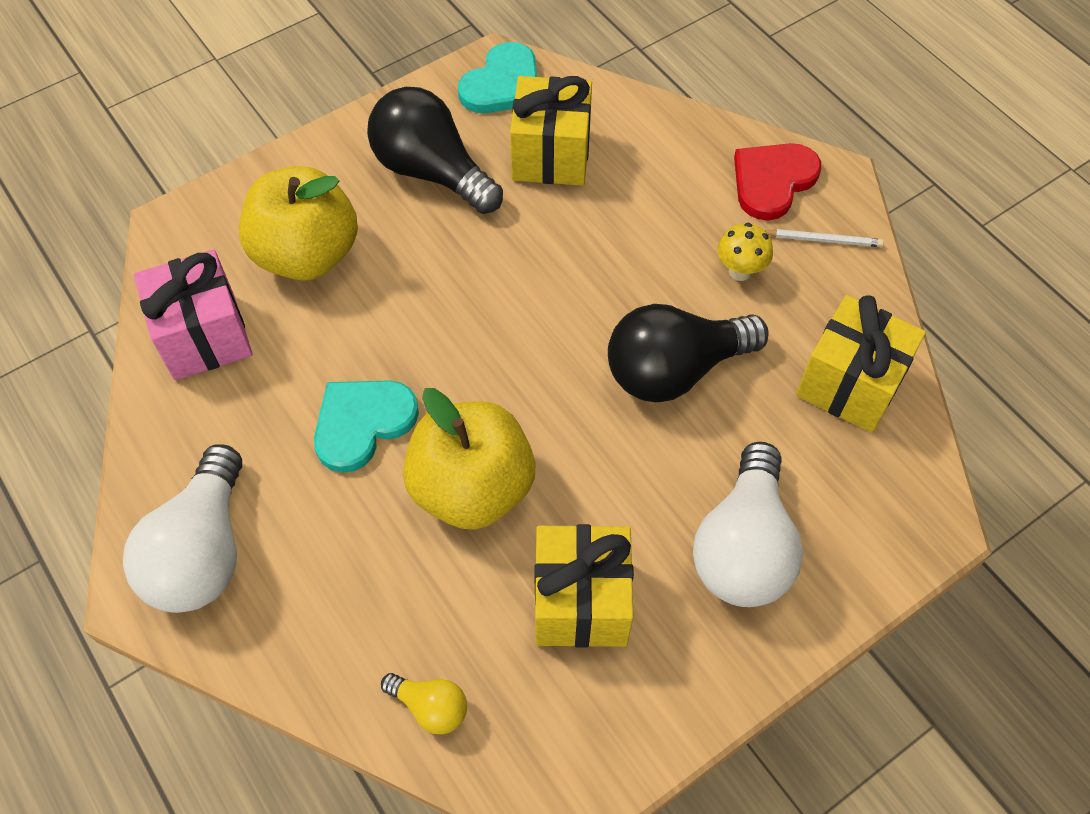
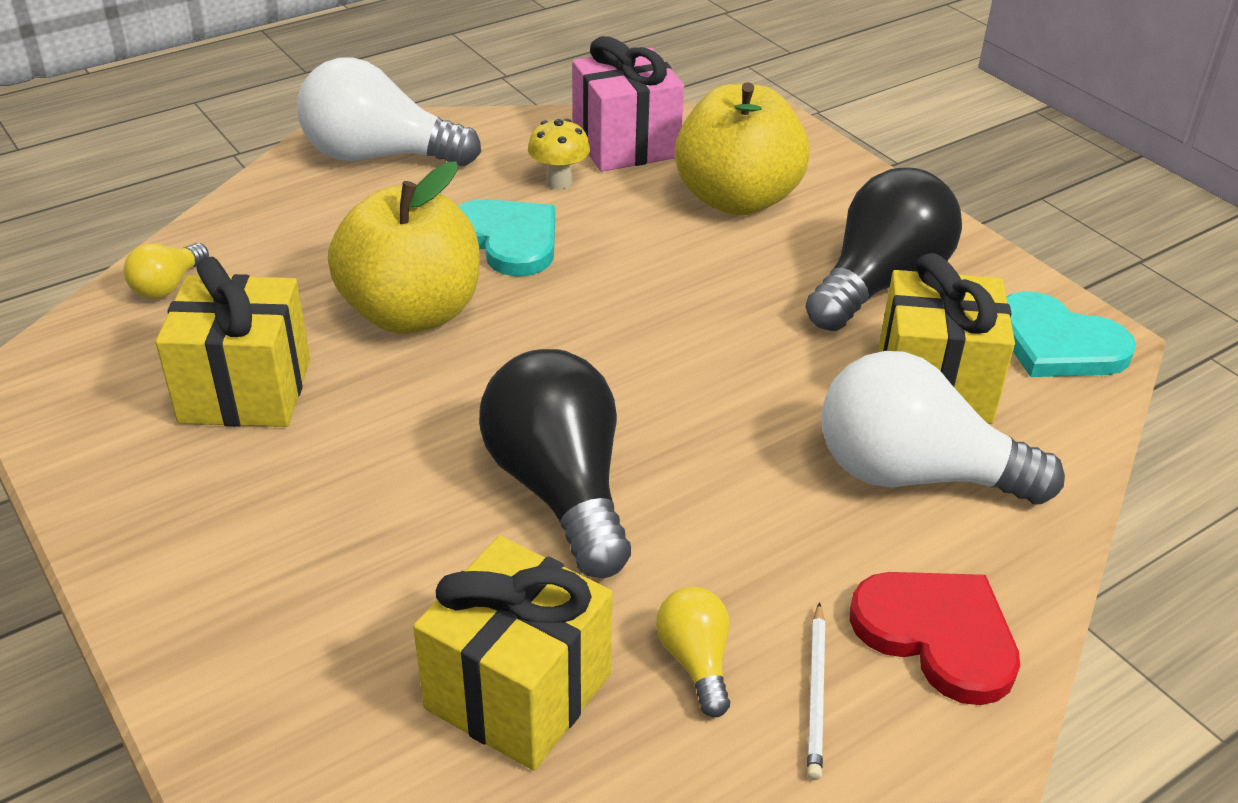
camera: 90 degrees right, 20 degrees down
white light bulb [693,442,803,607] -> white light bulb moved to [822,351,1065,504]
yellow mushroom [717,223,773,281] -> yellow mushroom moved to [528,119,590,189]
none -> yellow light bulb [656,587,730,717]

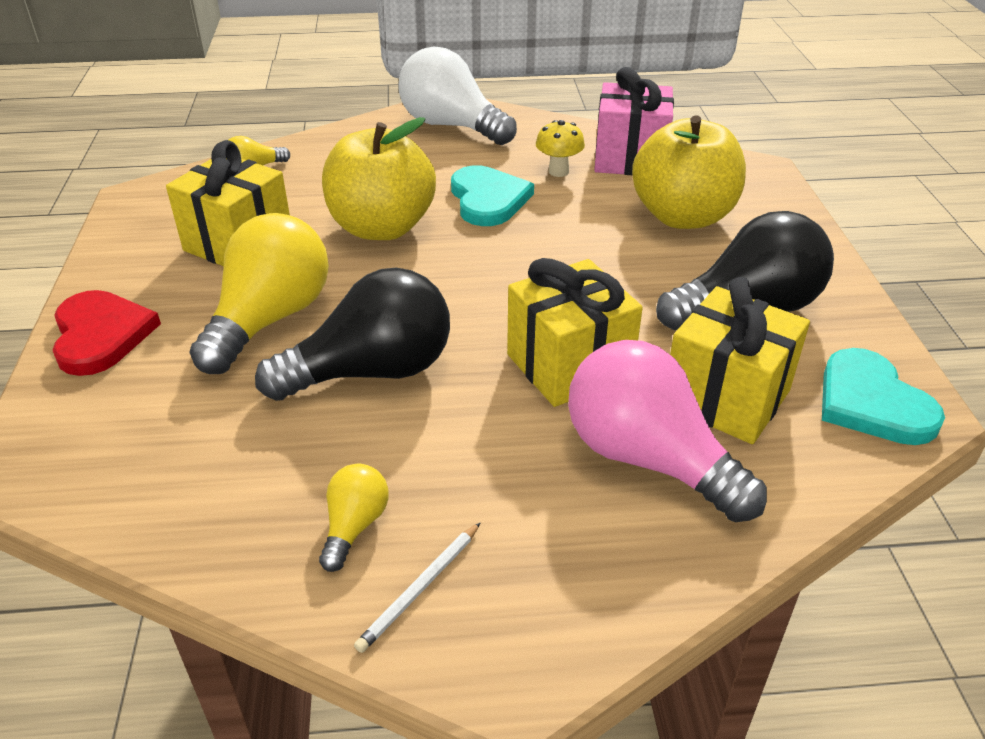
camera: 30 degrees right, 0 degrees up
yellow gift [413,536,613,770] -> yellow gift moved to [507,258,643,407]
black light bulb [479,349,631,578] -> black light bulb turned 60 degrees clockwise [255,268,450,401]
white light bulb [822,351,1065,504] -> pink light bulb [568,340,767,522]
red heart [850,572,1020,705] -> red heart moved to [53,290,161,376]
none -> yellow light bulb [189,213,329,374]

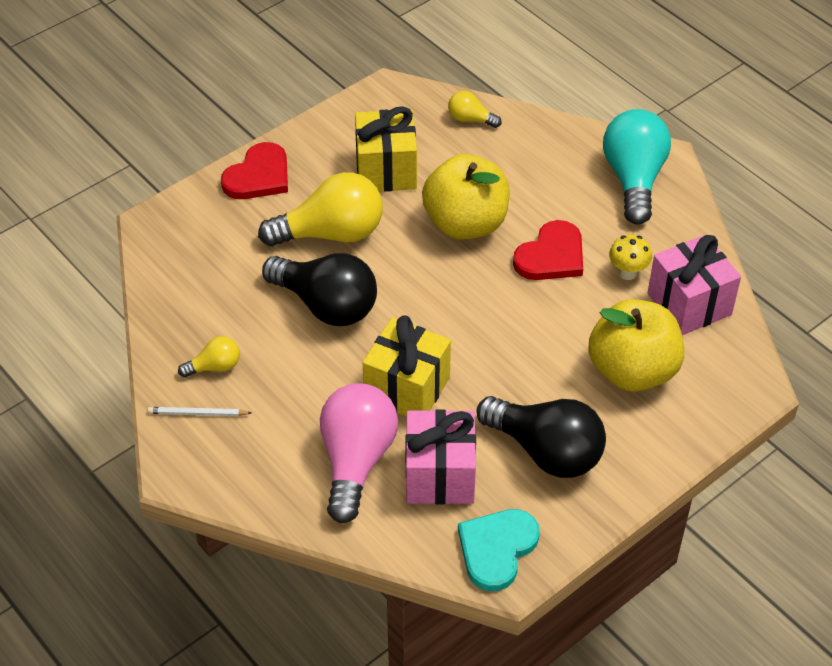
camera: 55 degrees right, 10 degrees up
white light bulb [398,47,517,145] -> turquoise light bulb [603,109,671,225]
turquoise heart [451,165,534,226] -> red heart [513,220,583,280]
yellow gift [670,277,810,444] -> pink gift [405,409,476,505]

